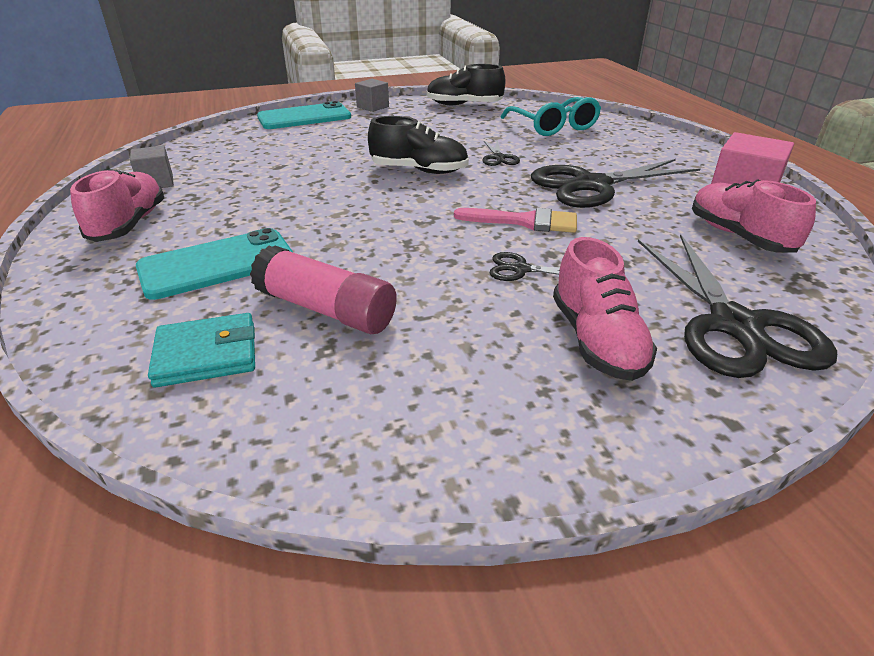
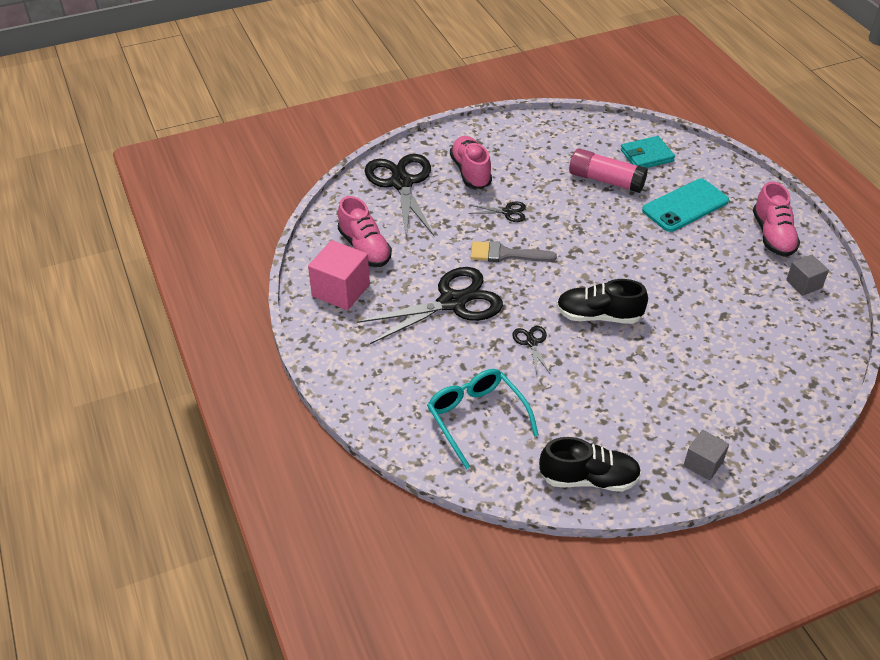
camera: 175 degrees right, 10 degrees up
turquoise phone [257,101,351,129] -> none
pink brush [454,208,577,233] -> grey brush [470,241,557,262]

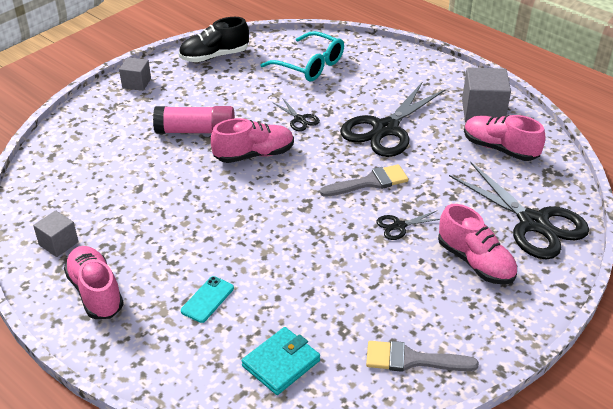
camera: 155 degrees right, 5 degrees down
pink cube [308,240,370,310] -> grey cube [462,67,511,122]
black shoe [556,279,648,324] -> pink shoe [211,118,294,163]
pink glue stick [569,148,648,193] -> pink glue stick moved to [153,106,235,134]
turquoise phone [642,179,729,232] -> turquoise phone [181,276,234,323], size x0.53
none -> grey brush [366,341,479,372]

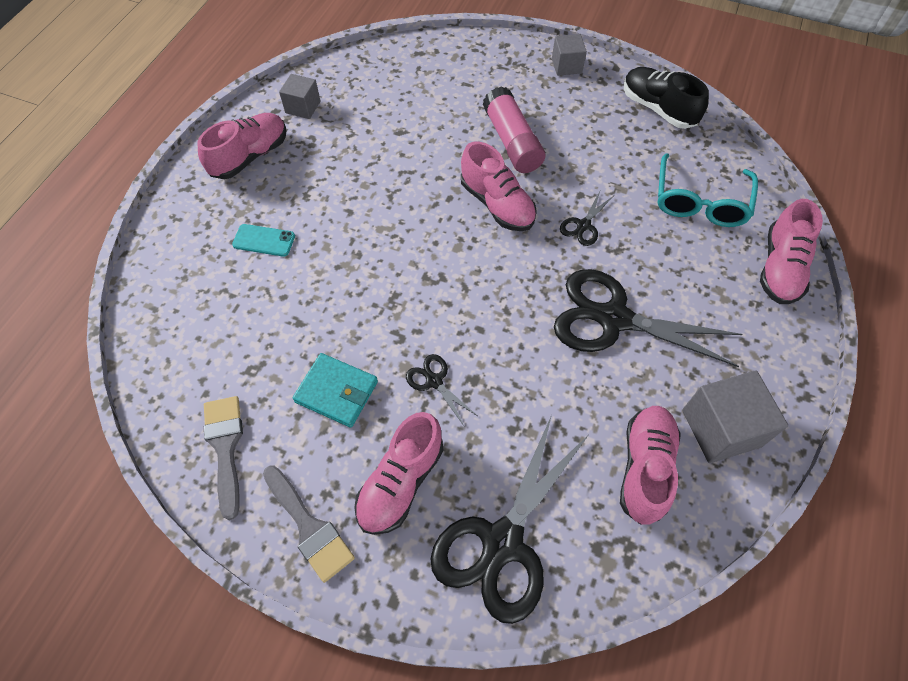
camera: 70 degrees right, 20 degrees up
turquoise wallet [241,327,320,395] -> turquoise wallet moved to [293,353,378,428]
grey brush [320,164,409,197] -> grey brush moved to [263,466,355,583]
none -> pink shoe [760,199,823,304]

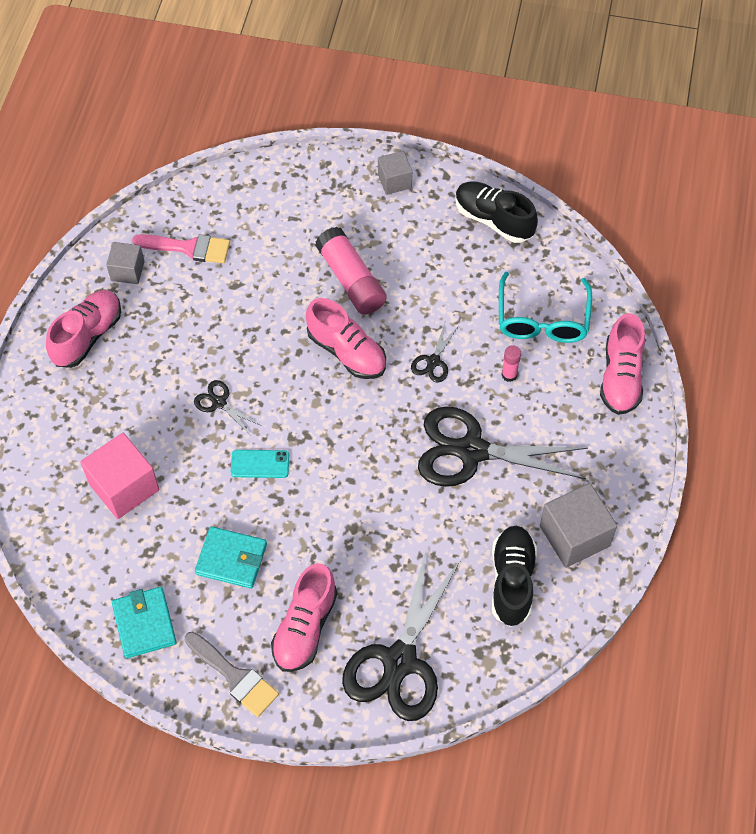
camera: 10 degrees left, 0 degrees up
grey brush [204,396,243,520] -> turquoise wallet [112,587,177,658]
turquoise phone [232,224,295,257] -> turquoise phone moved to [231,450,289,478]
black scissors [406,354,478,426] -> black scissors moved to [194,380,260,435]
pink shoe [620,406,681,525] -> black shoe [492,526,537,627]
none -> pink cube [80,433,159,519]
none -> pink brush [132,234,230,264]
none -> pink glue stick [501,345,521,382]

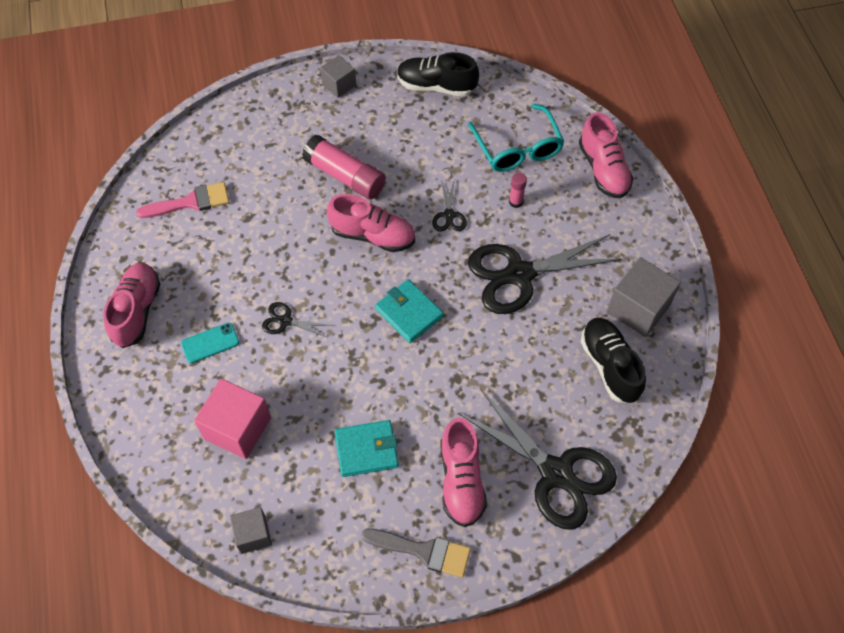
camera: 25 degrees left, 0 degrees up
grey cube [106,242,145,284] -> grey cube moved to [230,507,272,554]
turquoise wallet [112,587,177,658] -> turquoise wallet moved to [375,279,444,343]
turquoise phone [231,450,289,478] -> turquoise phone moved to [181,323,239,363]
black scissors [342,551,461,721] -> black scissors turned 45 degrees counterclockwise [458,388,617,530]

